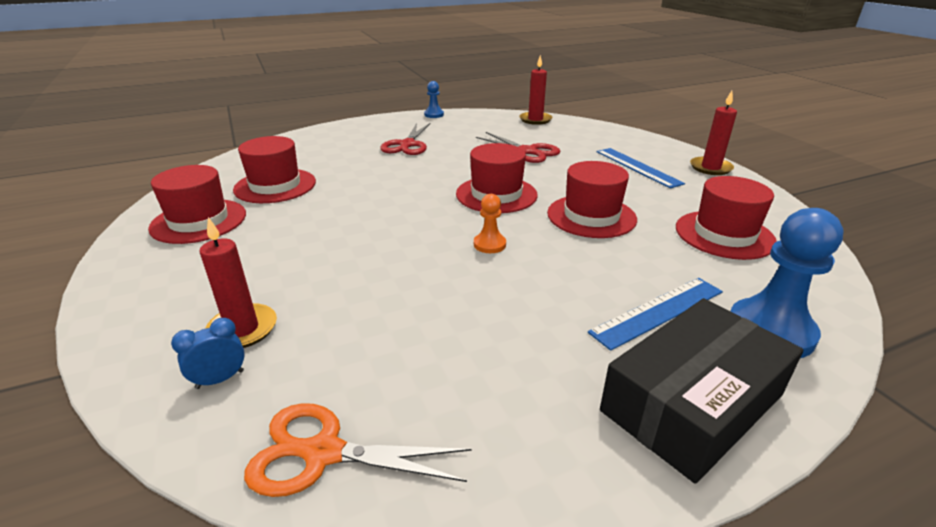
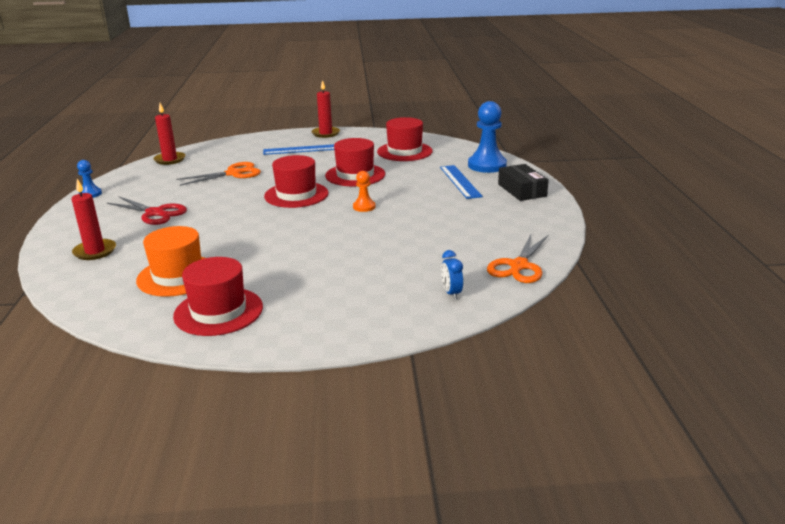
camera: 70 degrees left, 5 degrees down
red candle [199,217,277,348] -> red candle moved to [72,179,116,260]
red hat [233,136,316,203] -> orange hat [136,226,205,297]
red scissors [476,132,560,163] -> orange scissors [176,162,261,186]
black box [600,298,803,484] -> black box [498,164,549,201], size x0.65

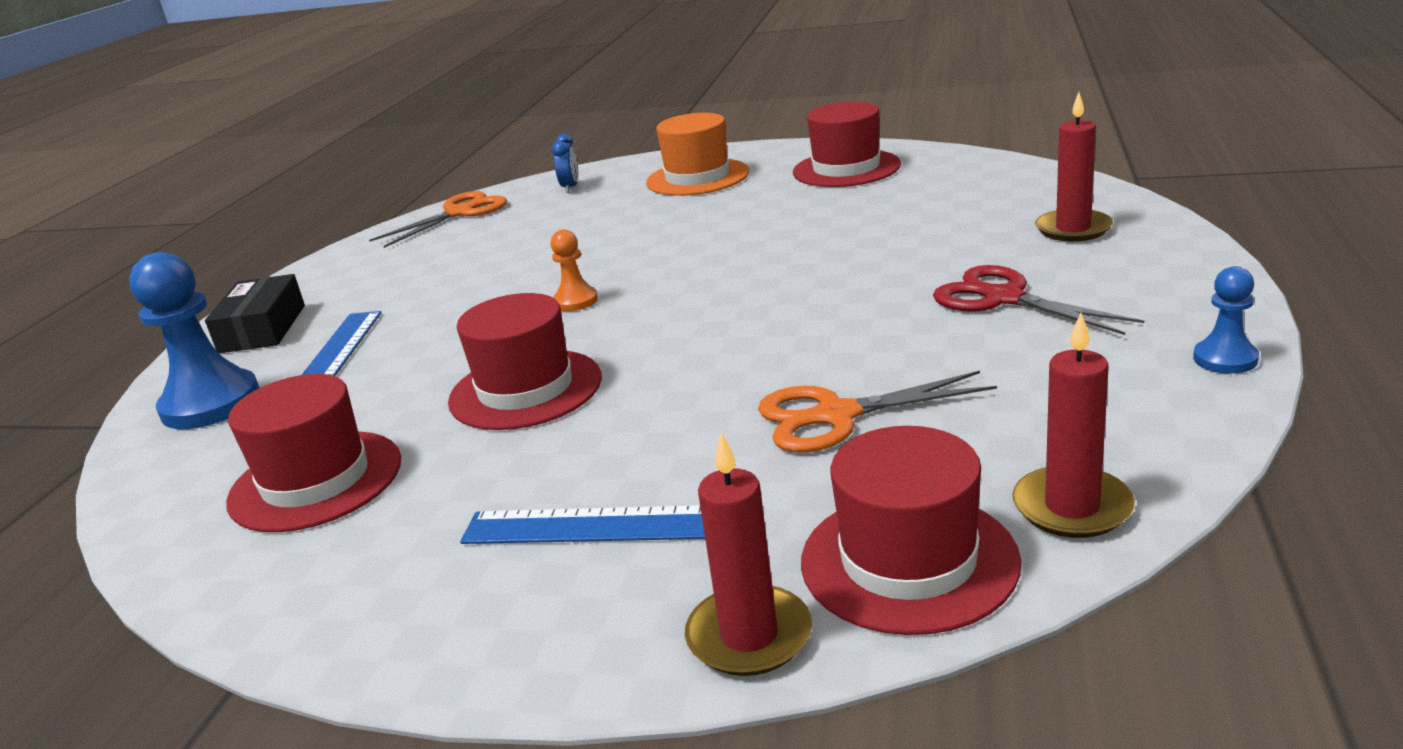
camera: 160 degrees left, 0 degrees up
orange hat [136,226,205,297] -> orange hat moved to [646,113,749,196]
red hat [264,155,329,208] -> red hat moved to [801,426,1021,635]
red candle [312,80,340,138] -> red candle moved to [685,433,812,676]

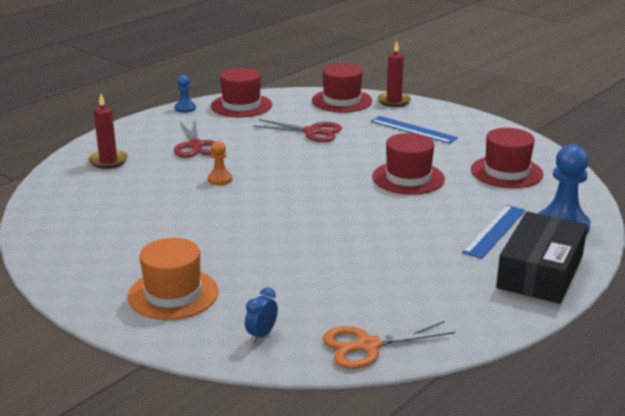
camera: 155 degrees left, 0 degrees up
black box [205,274,305,353] -> black box [496,211,588,304], size x1.55
orange pawn [551,229,598,311] -> orange pawn moved to [208,141,232,185]
orange scissors [758,371,997,452] -> red scissors [253,119,342,142]
red hat [793,102,901,187] -> red hat moved to [211,68,272,117]
red candle [1013,313,1135,538] -> none

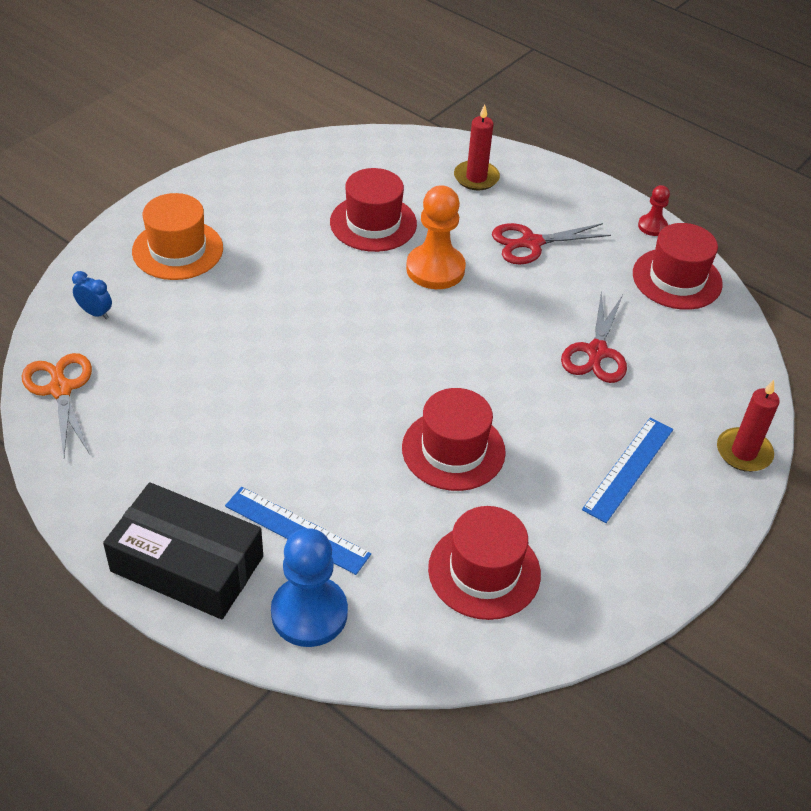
camera: 85 degrees right, 20 degrees up
blue pawn [175,75,196,113] -> red pawn [638,185,670,236]
orange pawn [208,141,232,185] -> orange pawn [406,185,466,289], size x1.93
red hat [312,63,372,112] -> red hat moved to [330,168,417,252]

